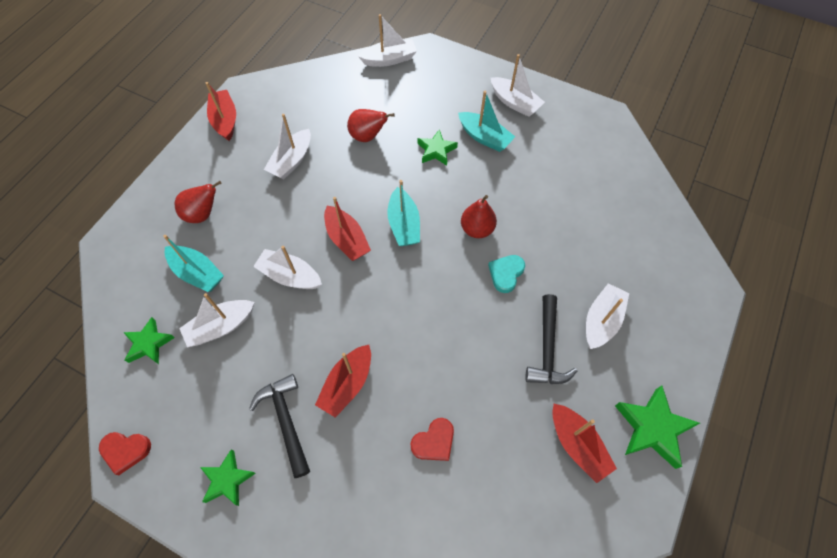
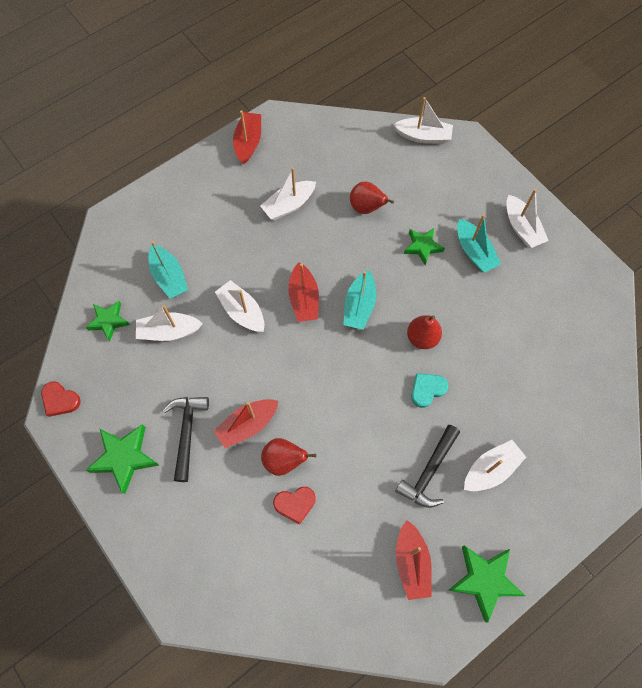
camera: 25 degrees right, 5 degrees up
red pear [175,181,222,223] -> red pear moved to [261,438,316,476]
green star [200,450,256,506] -> green star [86,424,159,494], size x1.53

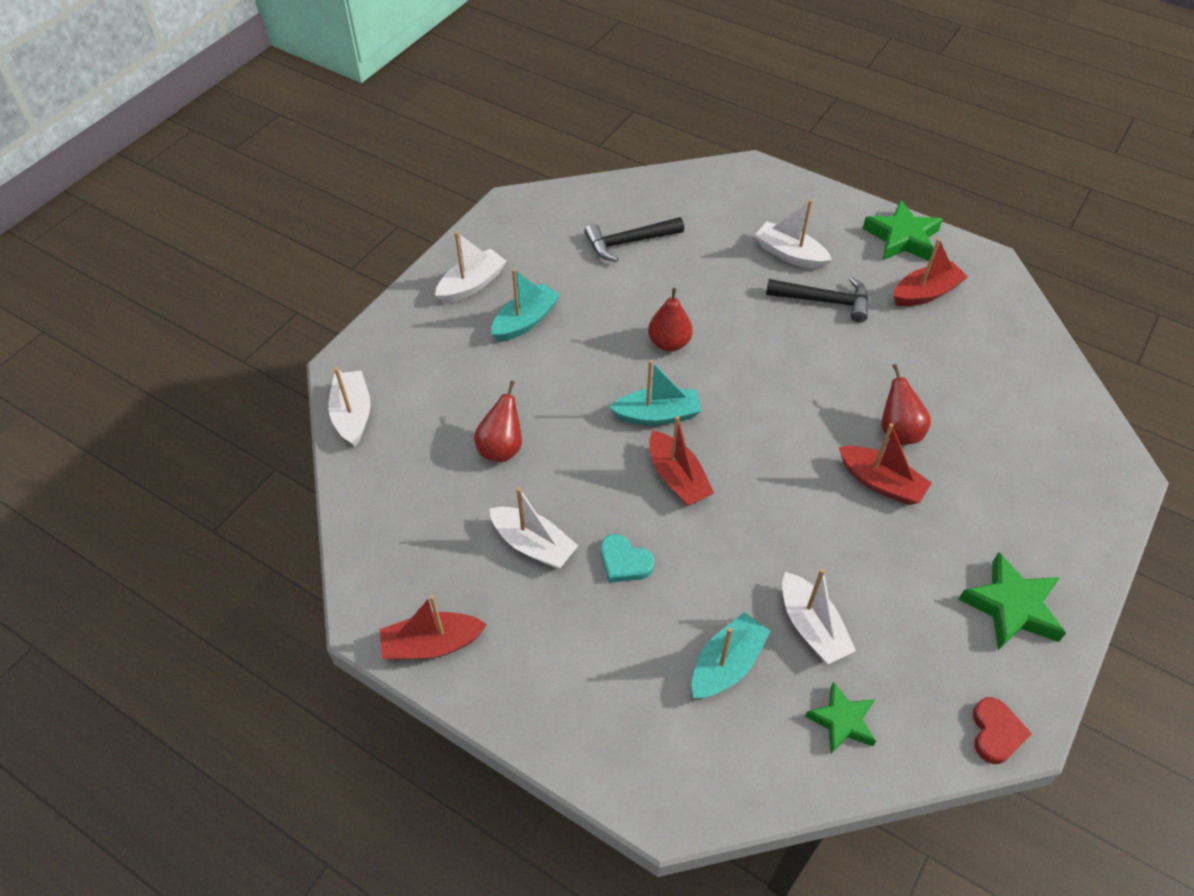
camera: 110 degrees left, 15 degrees down
black hammer [163,397,209,482] -> black hammer moved to [584,217,684,262]
white boat [215,280,264,332] -> none
red heart [273,487,316,525] -> none
red boat [288,262,319,322] -> red boat turned 90 degrees clockwise [649,416,714,506]
green star [404,228,445,265] -> none
turquoise heart [411,373,448,408] -> turquoise heart moved to [600,534,654,583]

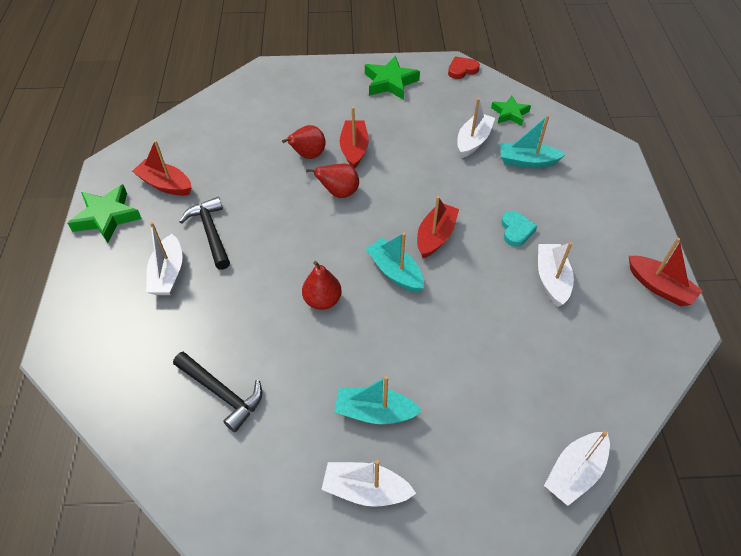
camera: 125 degrees left, 0 degrees up
red pear [474,381,522,462] -> red pear moved to [306,164,359,198]

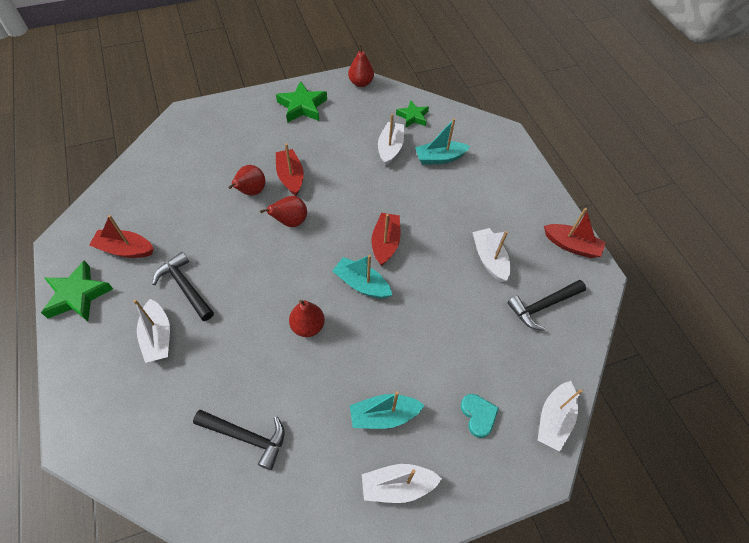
camera: 20 degrees left, 5 degrees up
red heart [448,57,480,79] -> red pear [348,44,374,87]
turquoise heart [501,211,537,247] -> turquoise heart moved to [461,394,499,438]
none -> black hammer [507,280,586,331]

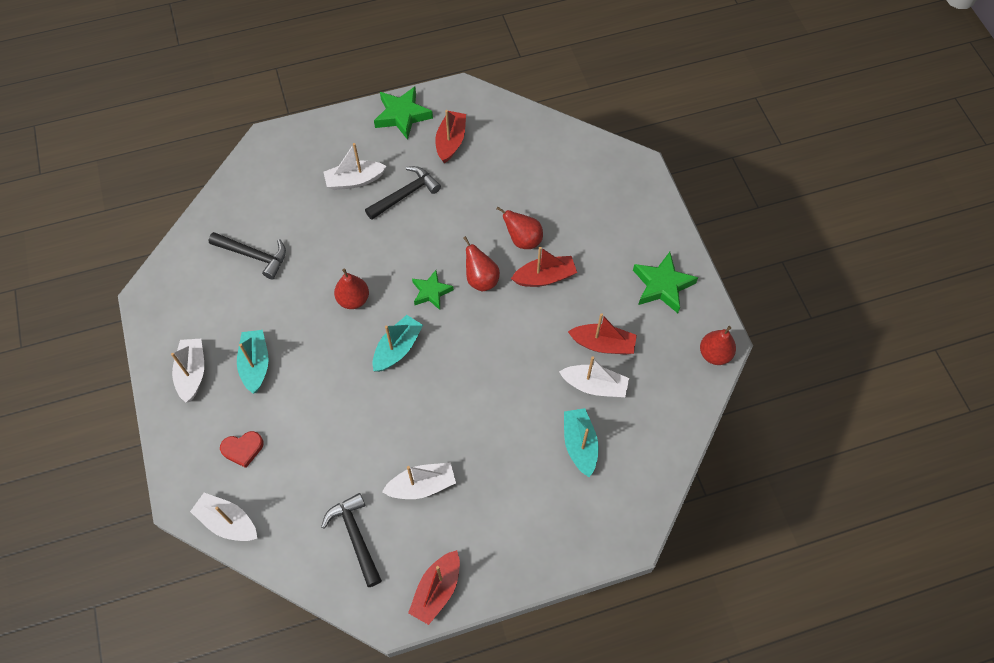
camera: 95 degrees right, 5 degrees up
black hammer [193,410,284,470] -> black hammer turned 90 degrees counterclockwise [209,232,286,279]
red boat [371,213,400,266] -> red boat moved to [568,313,637,354]
green star [396,100,429,127] -> green star moved to [412,270,454,310]
turquoise heart [461,394,499,438] -> red heart [220,431,264,468]

